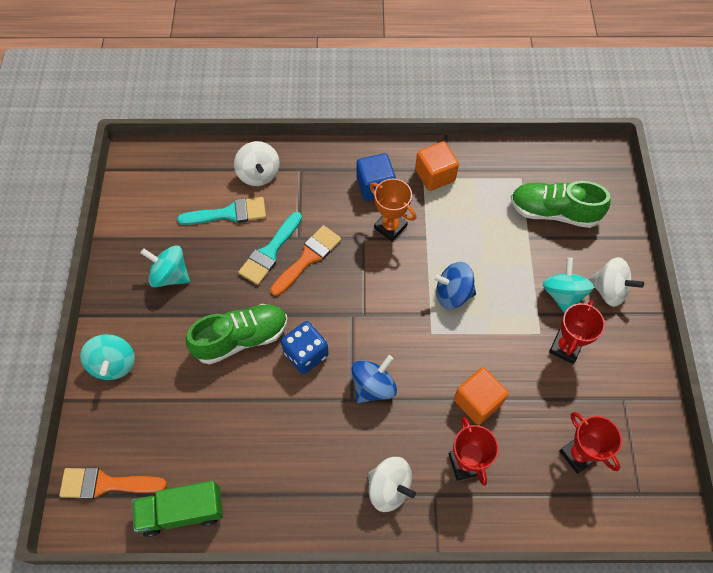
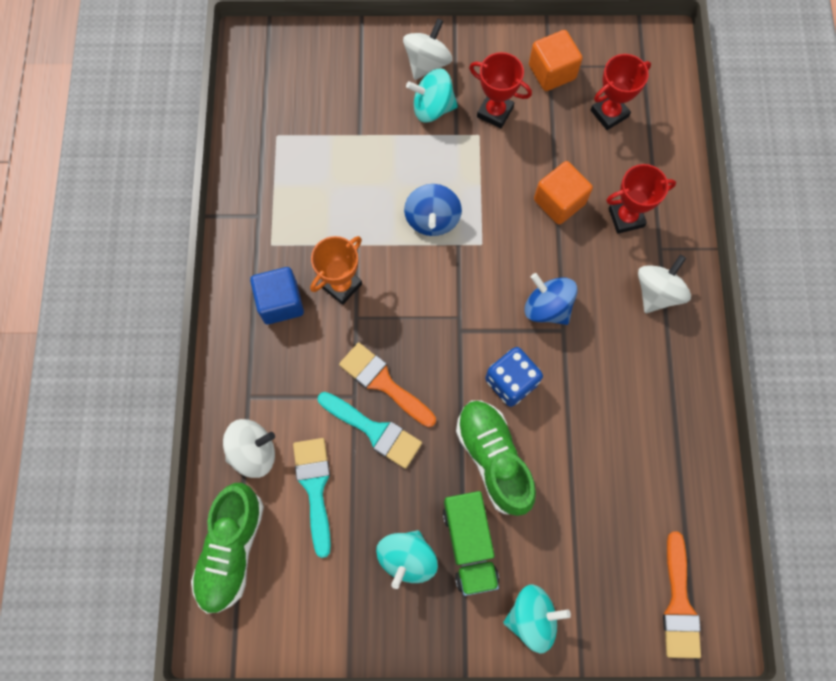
camera: 90 degrees left, 10 degrees up
green truck [132,480,223,537] -> green truck moved to [443,491,499,596]
orange cube [415,141,459,191] -> orange cube moved to [529,30,583,91]
green shoe [511,181,611,228] -> green shoe moved to [191,483,264,614]

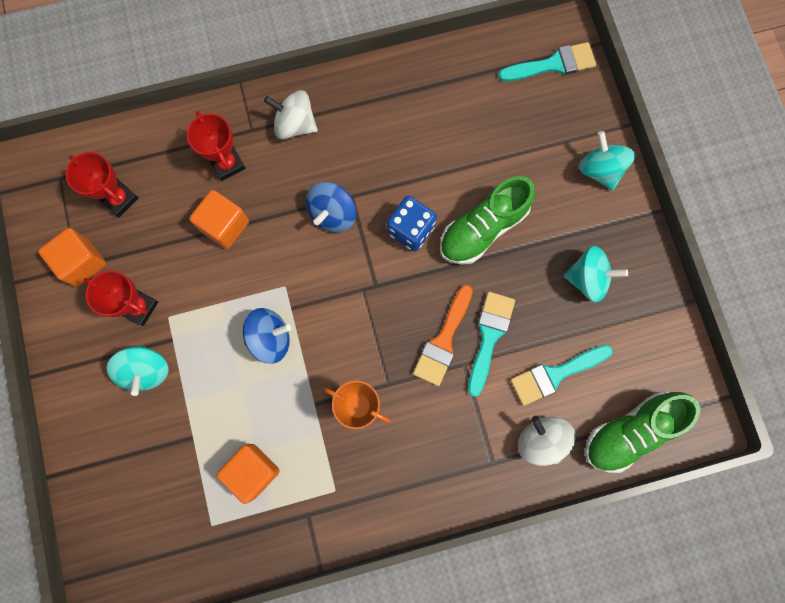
camera: 105 degrees left, 5 degrees up
green shoe [191,483,264,614] -> green shoe turned 150 degrees clockwise [585,391,700,473]
blue cube [250,267,304,324] -> none
white spinning top [403,18,452,80] -> none
green truck [443,491,499,596] -> none
red trophy [469,52,532,128] -> red trophy turned 75 degrees counterclockwise [83,270,158,326]
orange brush [663,532,701,658] -> turquoise brush [498,42,596,81]
none -> orange cube [216,444,280,504]

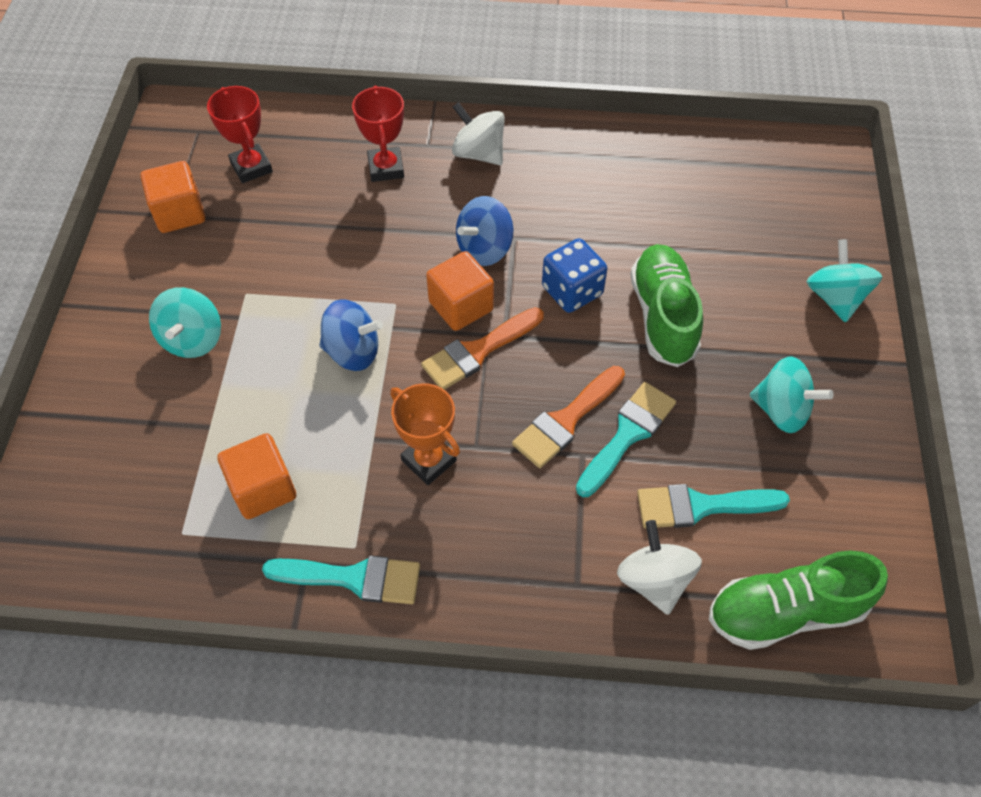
camera: 20 degrees right, 20 degrees down
red trophy [83,270,158,326] -> none
orange cube [189,190,249,249] -> orange cube moved to [426,251,494,331]
green shoe [440,176,535,265] -> green shoe turned 105 degrees clockwise [630,244,703,367]
turquoise brush [498,42,596,81] -> turquoise brush moved to [262,556,420,604]
none -> orange brush [421,307,544,390]

